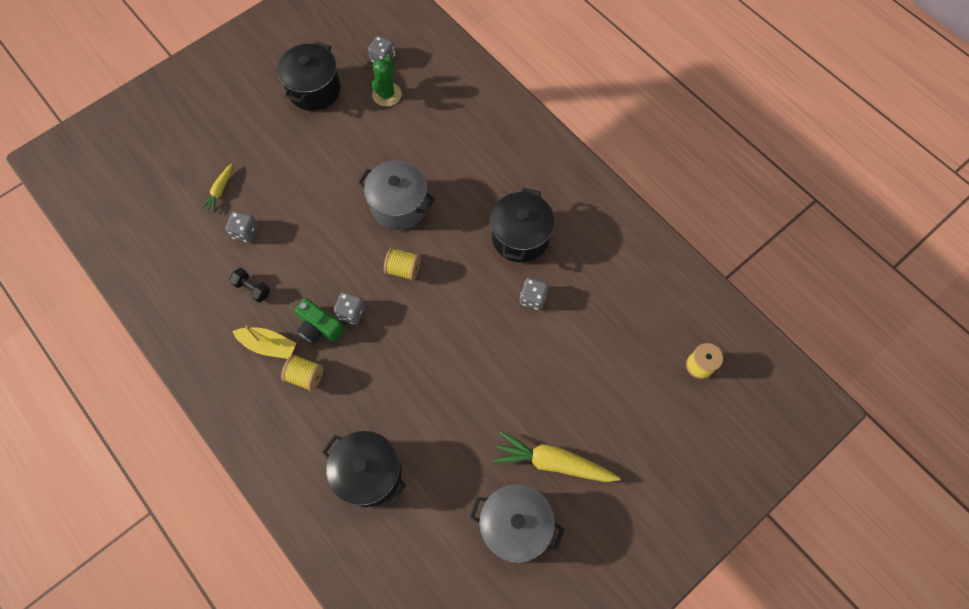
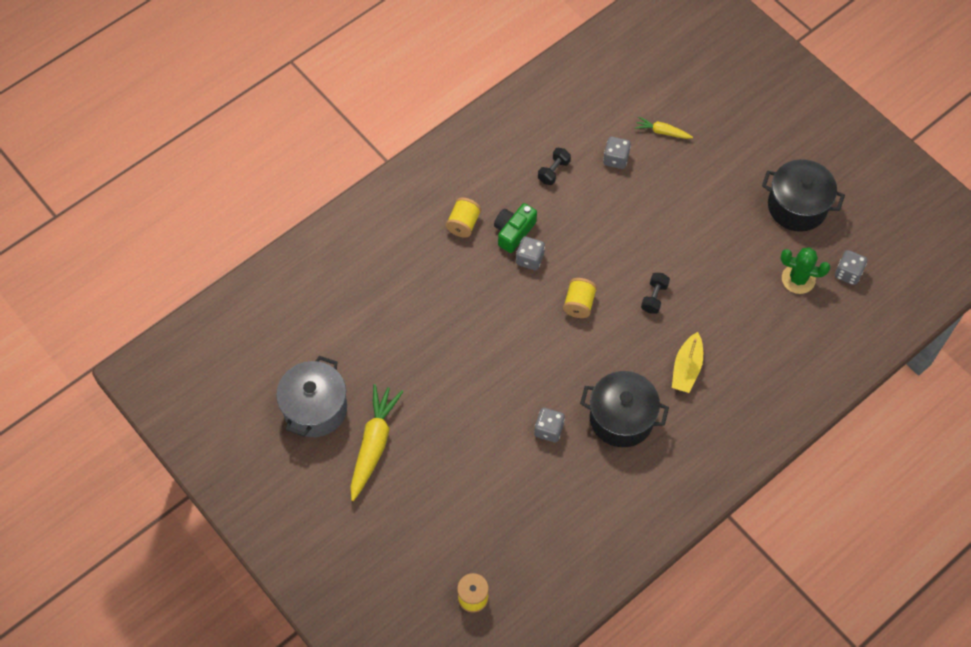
camera: 90 degrees right, 5 degrees down
yellow boat [232,325,296,359] -> yellow boat moved to [672,332,703,393]
black pot [322,431,406,507] -> none
grey pot [358,160,435,230] -> black dumbbell [641,273,670,314]

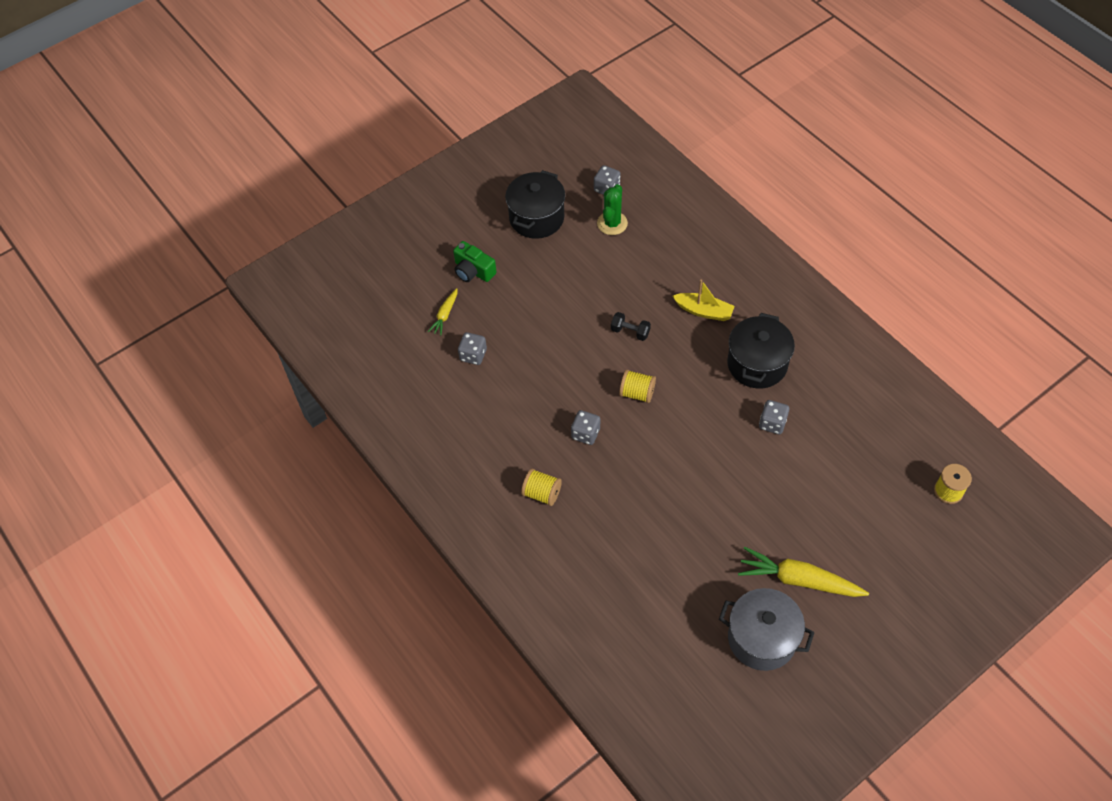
camera: 85 degrees left, 5 degrees down
green camera [494,203,537,253] -> green camera moved to [453,241,497,282]
black dumbbell [538,148,571,185] -> none

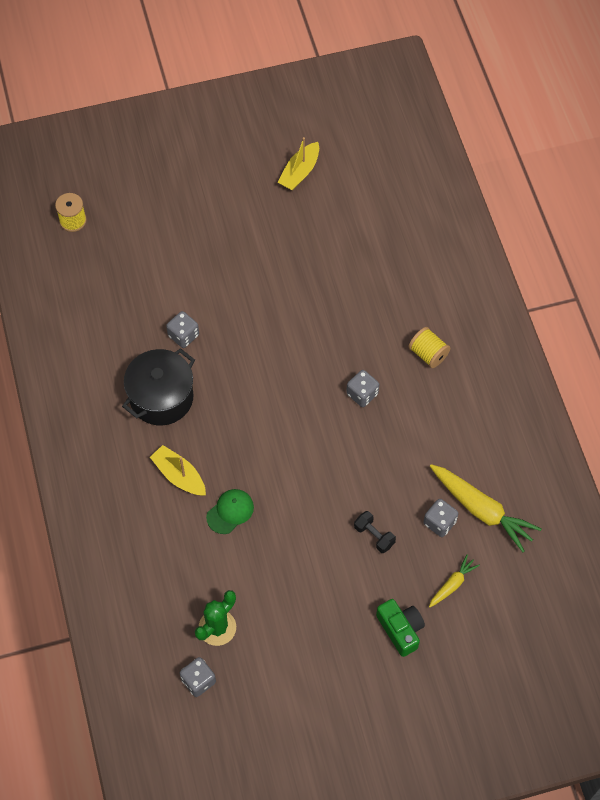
camera: 160 degrees left, 5 degrees up
black pot [505,170,565,239] -> none
black dumbbell [611,312,651,341] -> black dumbbell moved to [354,511,396,553]
yellow spool [619,370,656,403] -> none
grey pot [719,588,814,671] -> yellow boat [278,137,319,191]
yellow carrot [738,547,869,597] -> yellow carrot moved to [430,464,541,552]
none -> green cap [206,489,254,534]

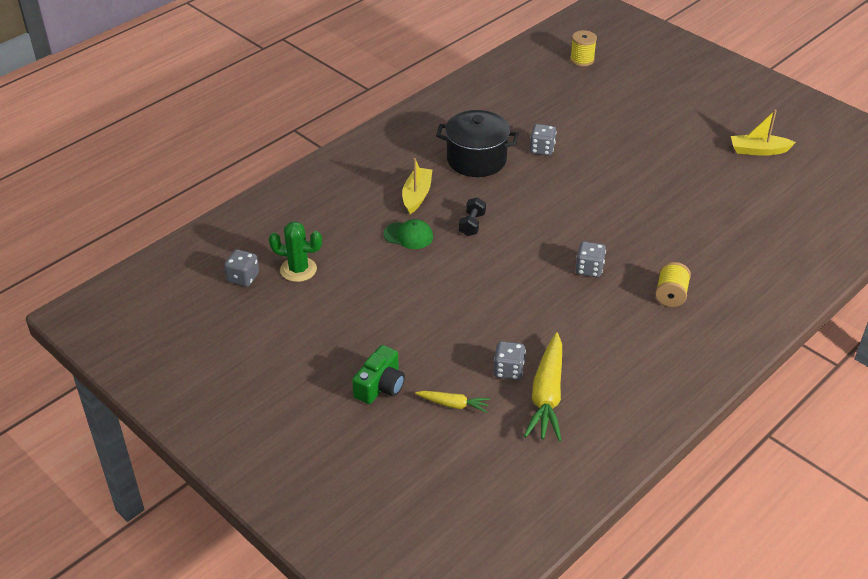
camera: 60 degrees right, 20 degrees down
black dumbbell [354,511,396,553] -> black dumbbell moved to [459,197,486,236]

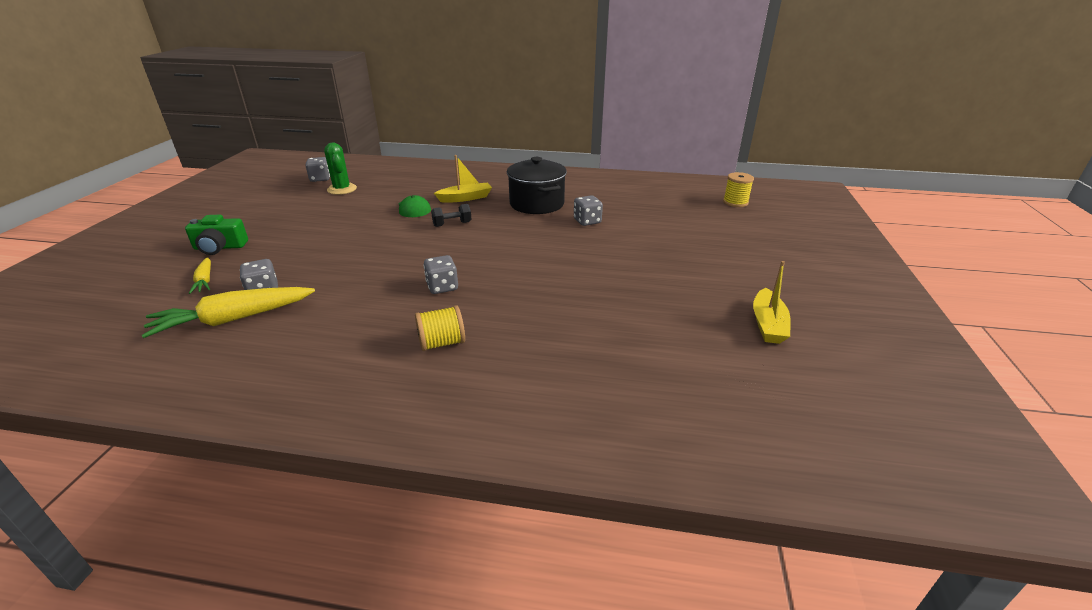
camera: 55 degrees right, 10 degrees down
yellow boat [731,109,796,156] -> yellow boat turned 135 degrees counterclockwise [753,261,791,344]

